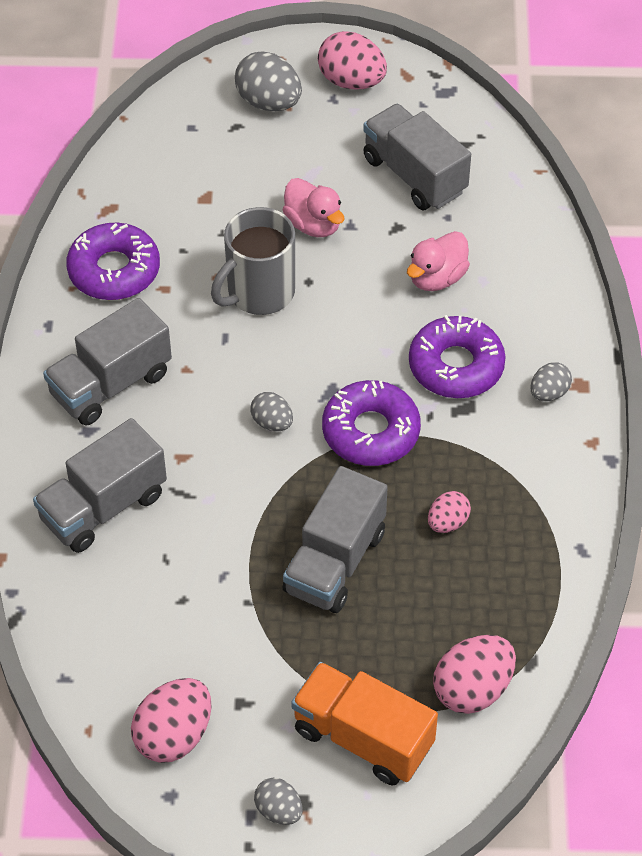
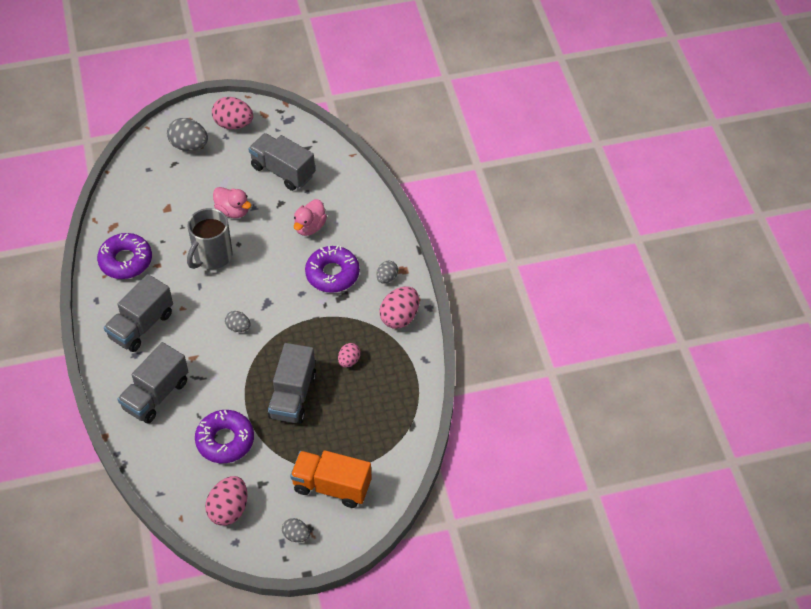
camera: 15 degrees left, 0 degrees up
purple donut [322,380,421,466] -> purple donut moved to [195,410,254,463]
pink egg [433,635,516,714] -> pink egg moved to [379,286,419,329]

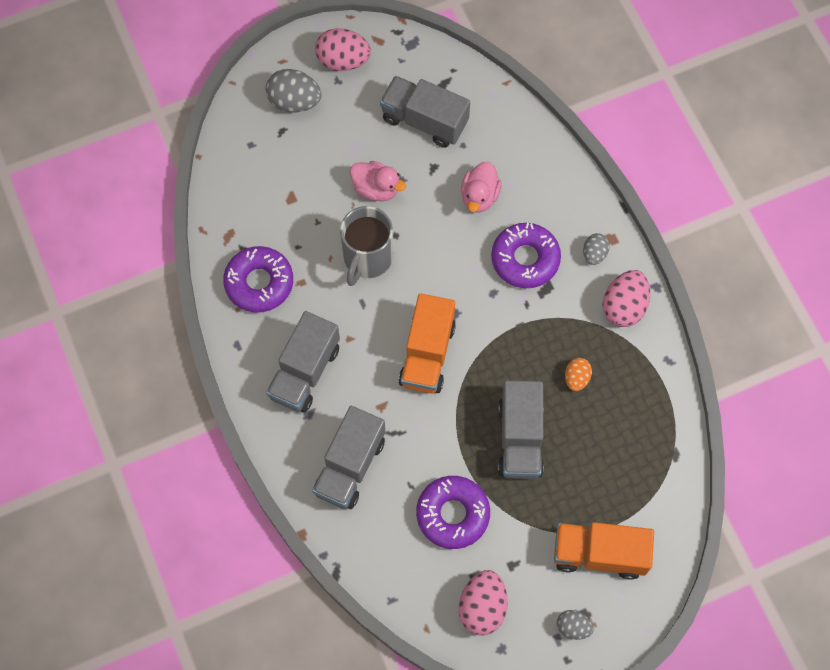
camera: 10 degrees left, 15 degrees up
grey egg [225,311,250,332] -> orange truck [399,293,456,394]
pink egg [338,343,360,367] -> orange egg [565,358,592,391]

